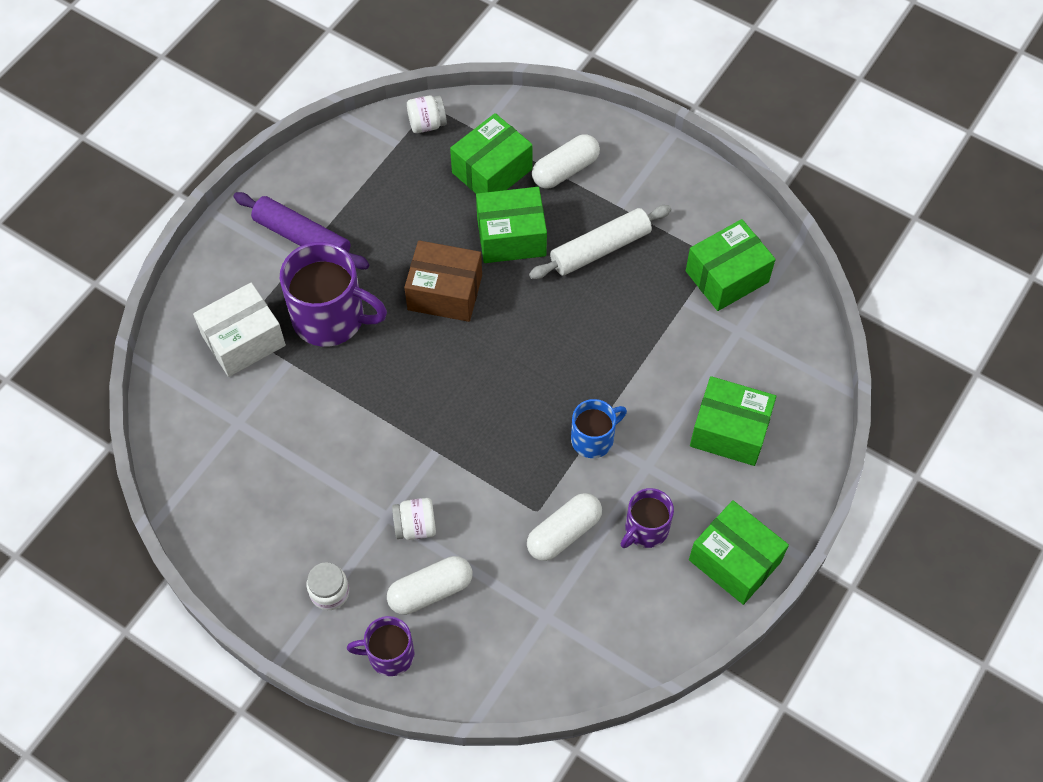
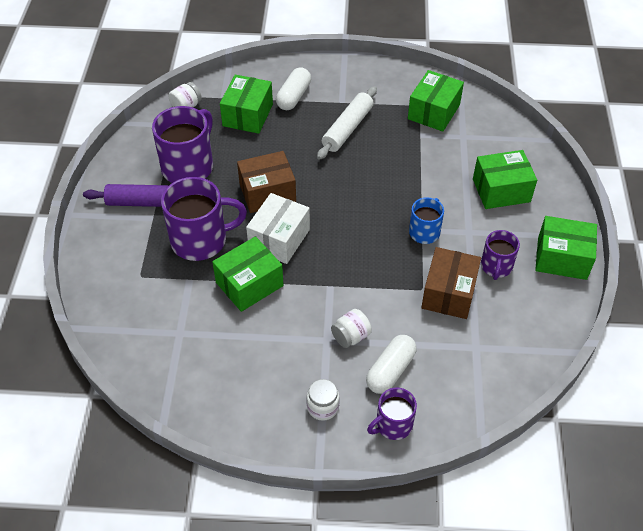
camera: 30 degrees left, 10 degrees down
white box [193,282,286,377] -> white box moved to [246,193,310,264]
green box [476,187,547,263] -> green box moved to [212,236,284,312]
white capsule [527,493,602,561] -> brown box [421,247,481,319]
none -> purple mug [152,106,213,183]

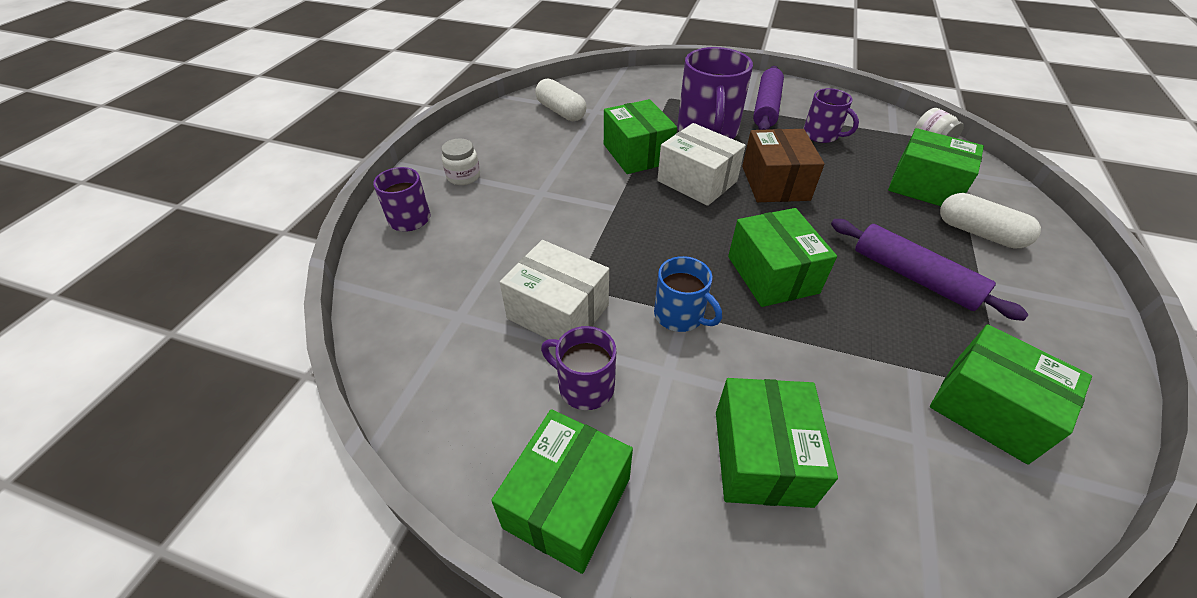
camera: 105 degrees right, 5 degrees down
purple mug [152,106,213,183] -> purple mug [803,88,859,143], size x0.57
white rolling pin [317,86,377,160] -> purple rolling pin [831,219,1029,321]
white jar [331,309,372,348] -> none
white capsule [366,335,417,394] -> white capsule moved to [535,79,587,121]
brown box [421,247,481,319] -> white box [500,240,609,340]
none -> green box [728,208,837,307]

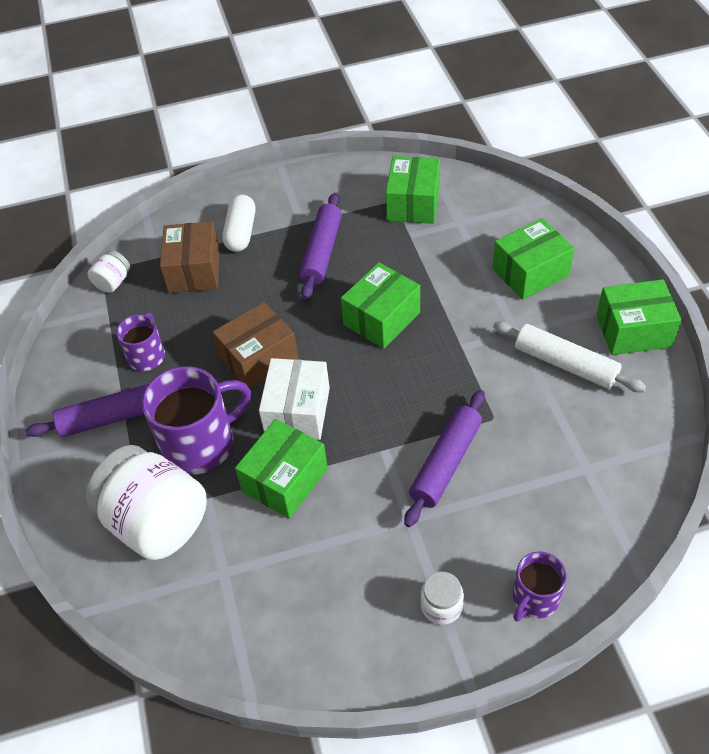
camera: 120 degrees left, 5 degrees up
white box [500,240,609,340] -> none
white capsule [535,79,587,121] -> none
purple mug [541,326,616,410] -> white rolling pin [493,321,646,392]
blue mug [654,256,722,332] -> none
green box [888,128,984,206] -> brown box [160,222,220,293]
none -> white jar [86,445,207,560]
none -> purple rolling pin [404,390,485,527]

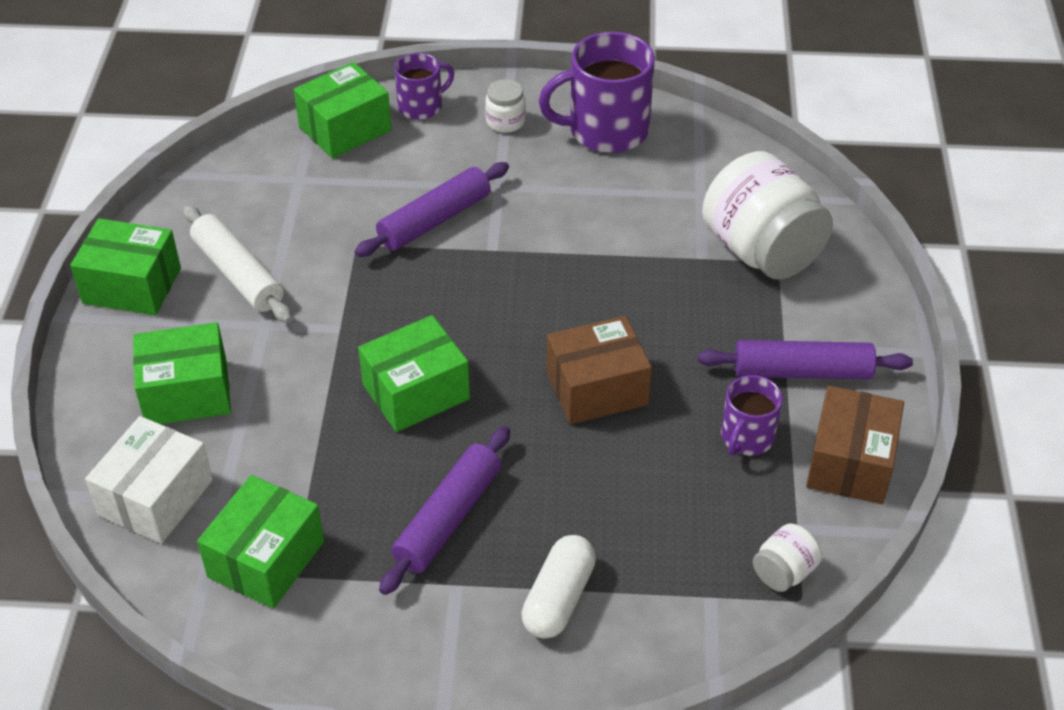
camera: 165 degrees left, 5 degrees down
purple mug [142,366,251,475] -> purple mug moved to [539,32,655,153]
brown box [160,222,220,293] -> brown box moved to [806,385,904,504]
green box [235,419,328,519] -> green box moved to [294,62,392,158]
white box [259,358,330,440] -> white box moved to [85,416,213,544]

